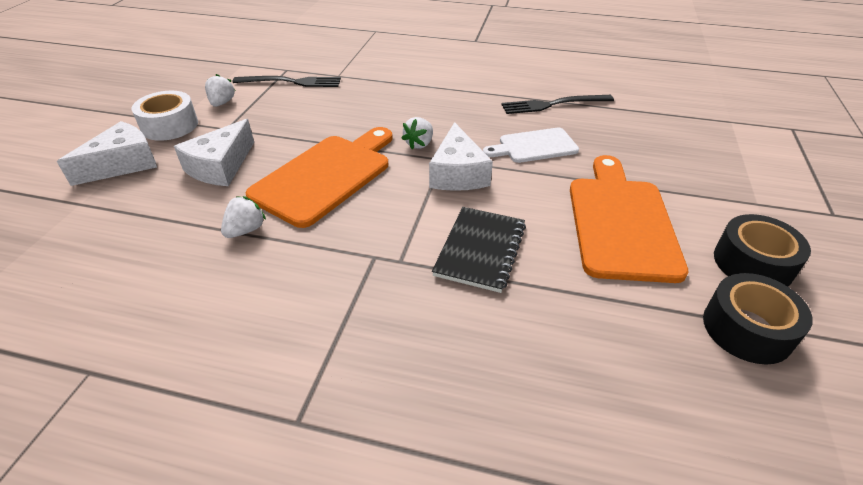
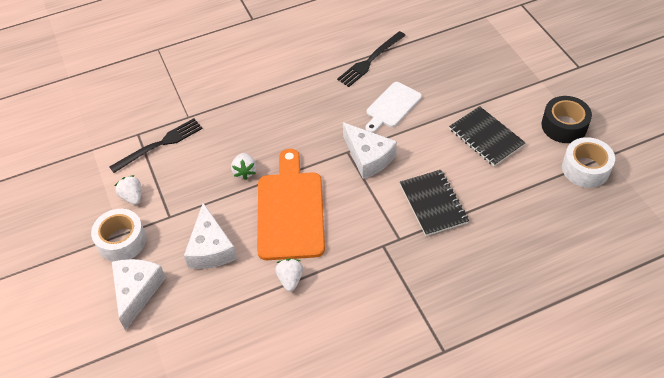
camera: 35 degrees left, 10 degrees up
white strawberry [401,117,433,150] -> white strawberry moved to [231,153,256,180]
orange cutting board [570,155,689,283] -> black notebook [449,106,526,166]
black tape [703,273,813,364] -> white tape [562,137,615,188]

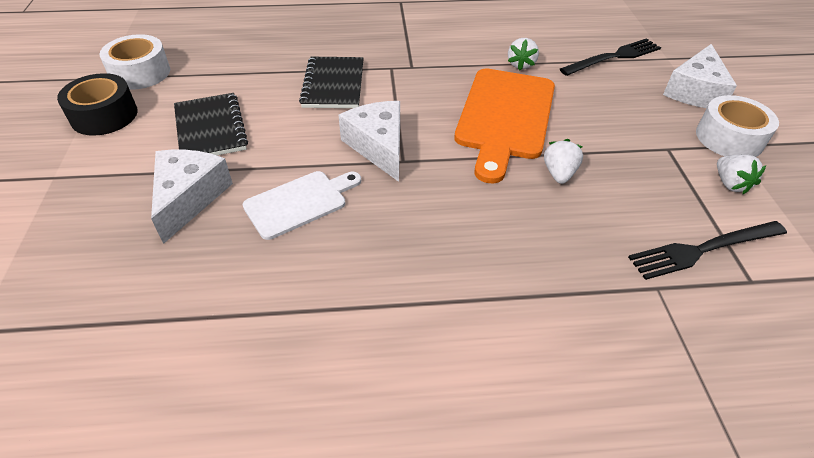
camera: 165 degrees left, 5 degrees down
white cheese [184,203,237,269] -> white cheese moved to [151,150,233,244]
black fork [337,31,406,87] -> black fork moved to [560,38,661,76]

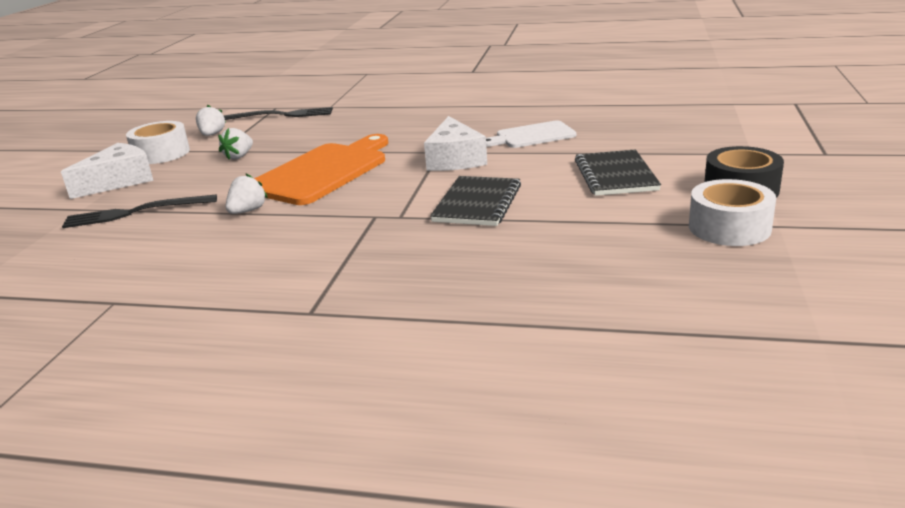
camera: 160 degrees left, 20 degrees down
white cheese [151,150,233,244] -> none
white strawberry [544,139,583,184] -> white strawberry moved to [218,128,253,160]

